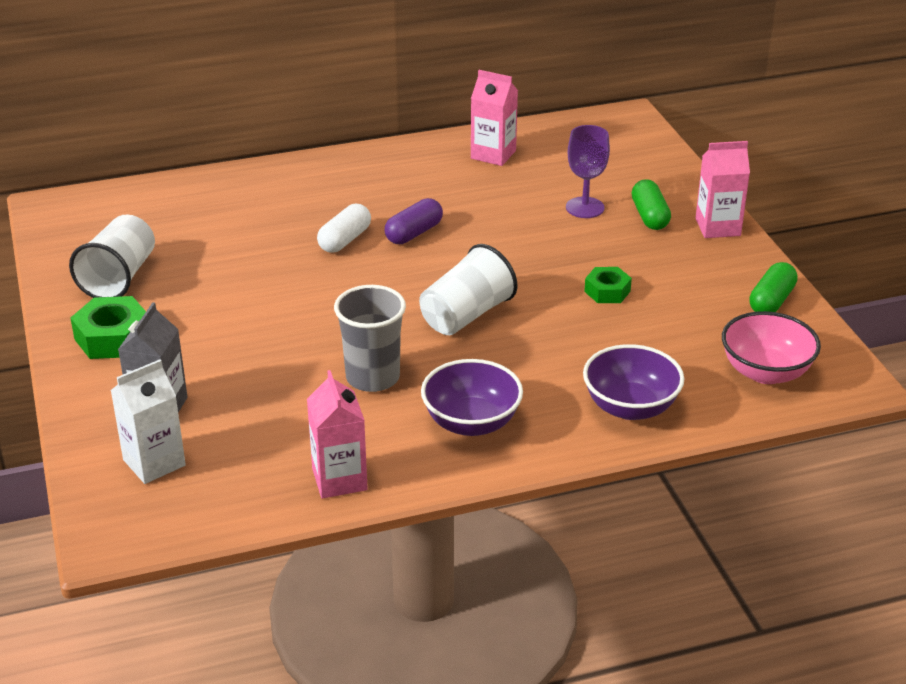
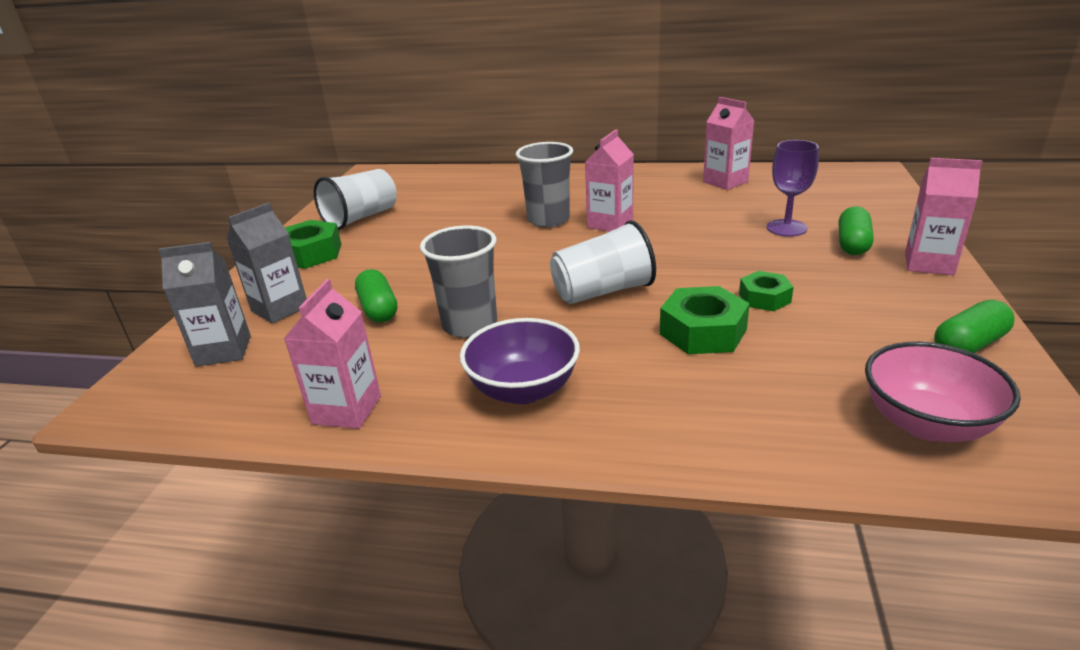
camera: 30 degrees right, 5 degrees down
white carton [110,359,186,484] -> grey carton [158,242,251,366]
white capsule [317,204,371,253] -> grey cup [516,142,573,227]
purple capsule [385,198,443,244] -> pink carton [585,129,634,232]
purple bowl [583,344,684,420] -> none
none -> green capsule [355,269,397,323]
none -> green nut [660,286,750,354]

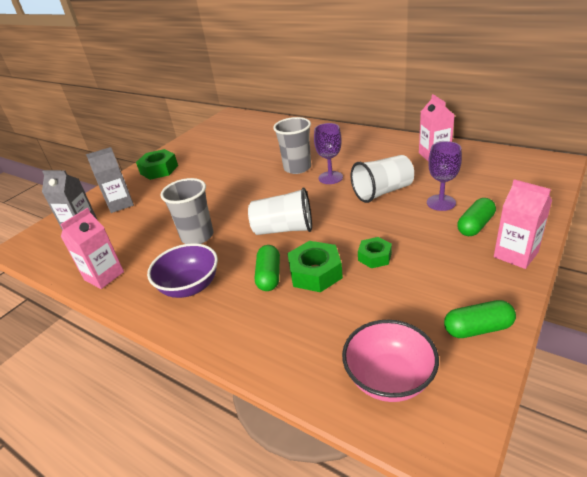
camera: 25 degrees right, 5 degrees up
white cup [314,169,397,230] -> white cup moved to [351,155,414,203]
green capsule [355,269,397,323] -> green capsule moved to [255,245,280,291]
pink carton [585,129,634,232] -> purple goblet [314,123,343,184]

